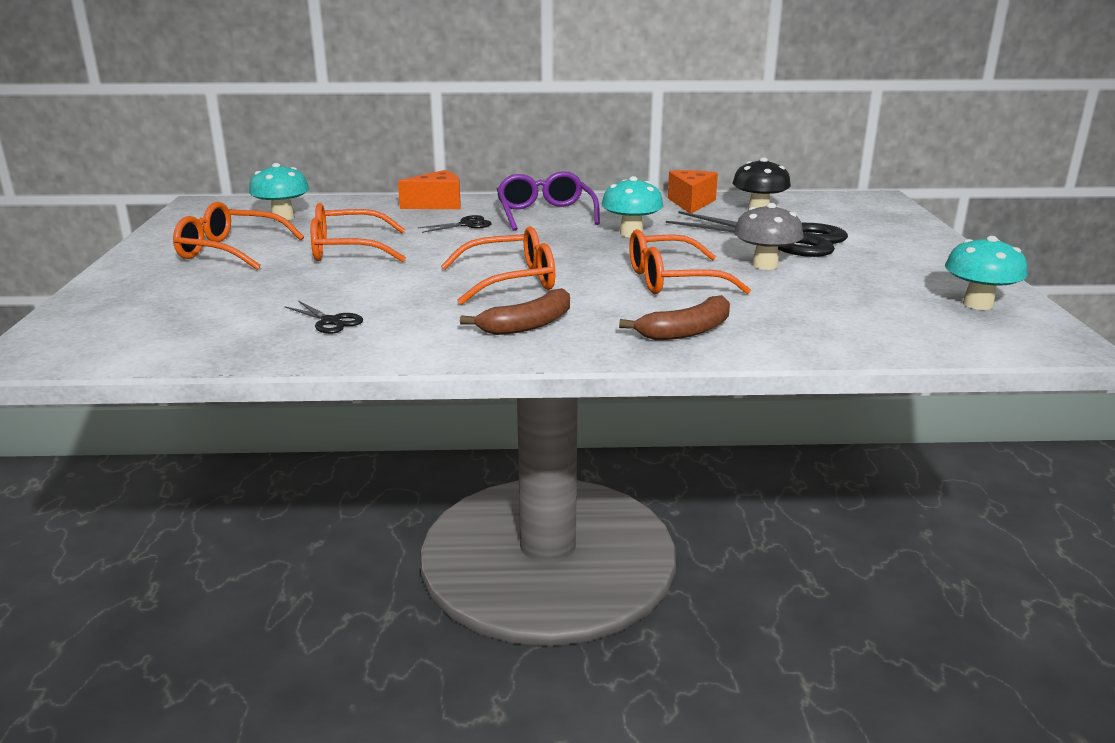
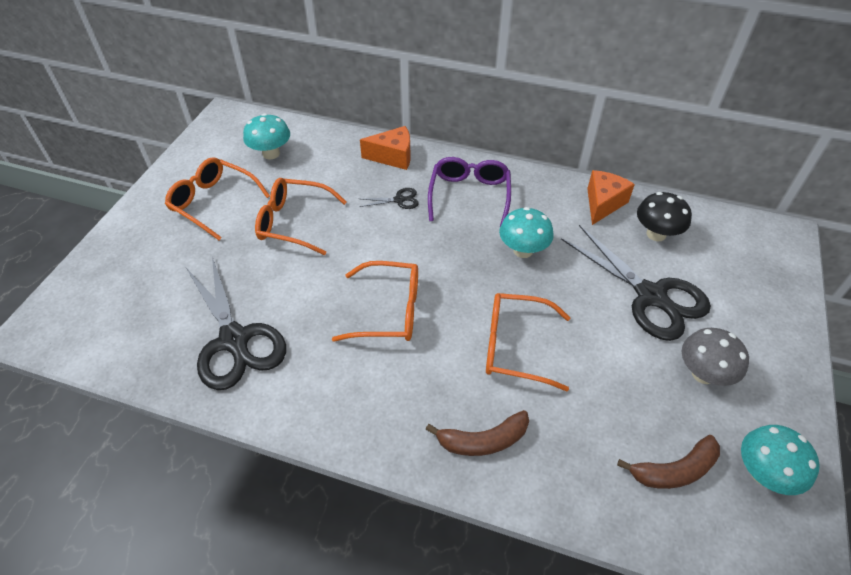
camera: 20 degrees right, 25 degrees up
black scissors [285,301,363,334] -> black scissors [186,257,286,390], size x2.37
brown banana [460,288,570,335] -> brown banana moved to [617,435,720,489]
grey mushroom [734,203,803,270] -> grey mushroom moved to [682,328,749,386]

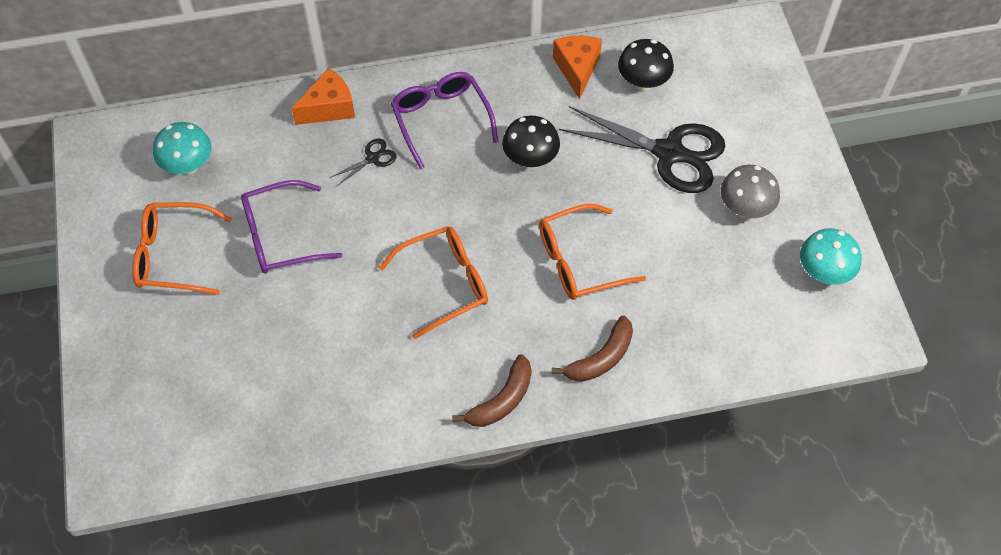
camera: 30 degrees left, 10 degrees up
black scissors [186,257,286,390] -> none
orange glasses [255,178,347,255] -> purple glasses [241,180,342,274]
turquoise mushroom [499,207,554,258] -> black mushroom [502,115,560,168]
brown banana [617,435,720,489] -> brown banana moved to [452,354,532,427]

